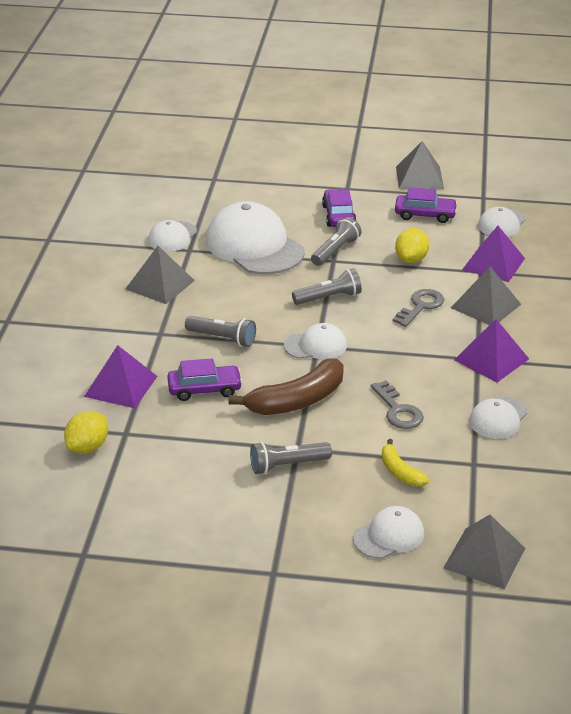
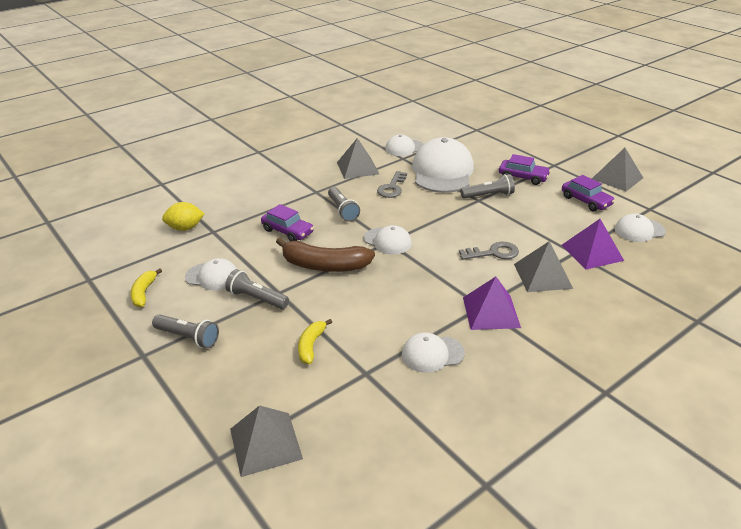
camera: 45 degrees right, 0 degrees up
purple pyramid [84,345,157,408] -> none
grey flashlight [292,269,362,305] -> grey flashlight moved to [152,314,219,348]
purple car [322,189,357,227] -> purple car turned 75 degrees clockwise [499,154,551,185]
white cap [353,506,424,559] -> white cap moved to [185,258,237,291]
grey key [371,380,424,429] -> grey key moved to [377,171,407,198]
yellow lemon [395,228,429,263] -> none
none -> yellow banana [130,268,162,307]

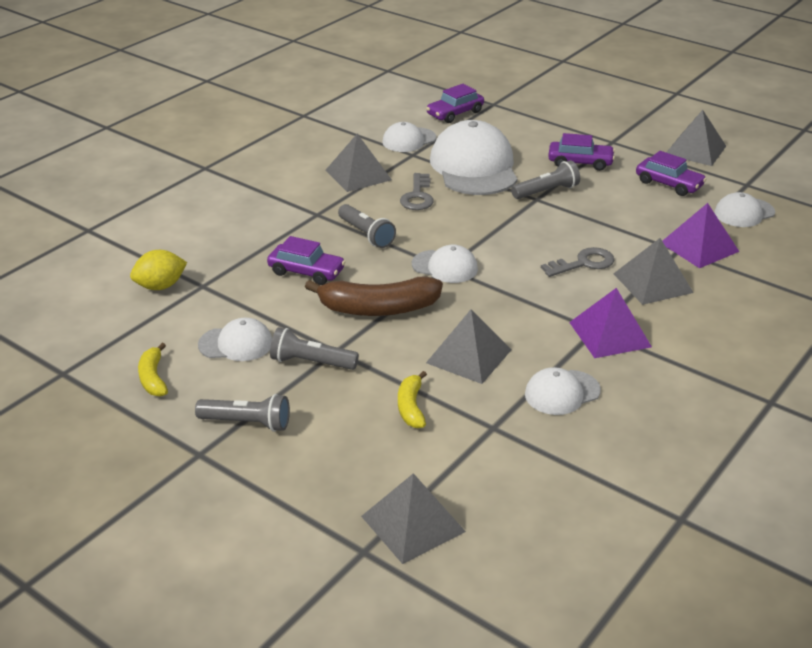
camera: 15 degrees left, 0 degrees up
none -> purple car [426,84,484,123]
none -> grey pyramid [426,309,511,384]

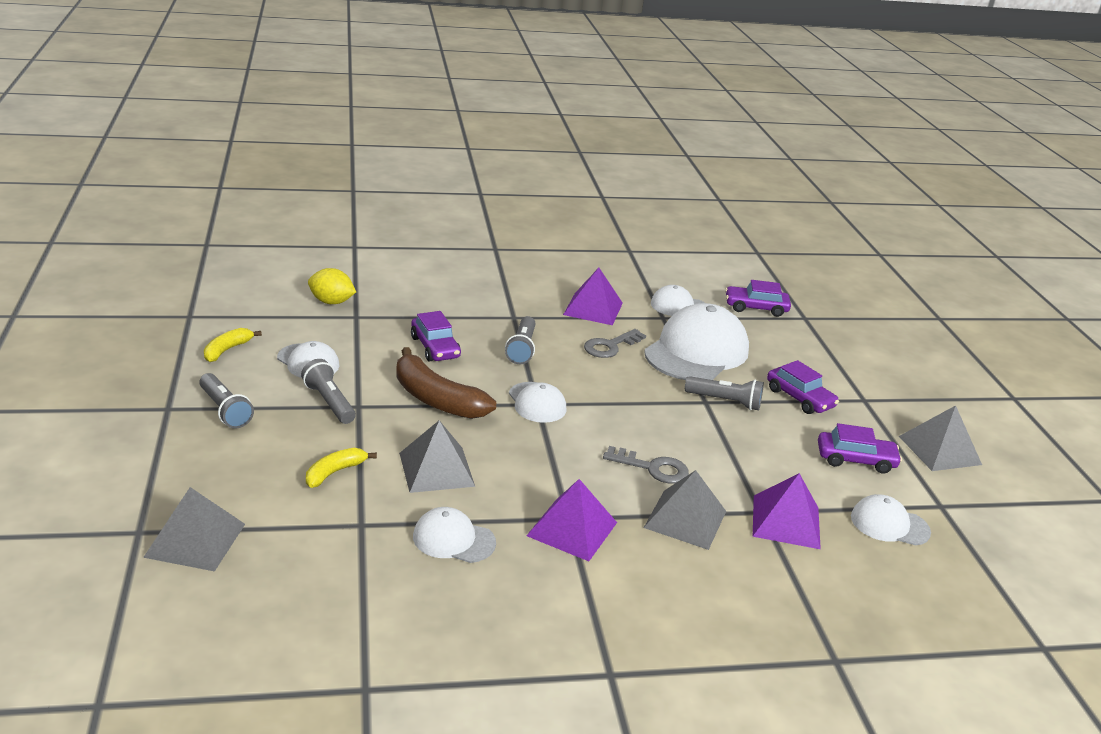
camera: 40 degrees right, 5 degrees down
grey pyramid [325,134,392,192] -> purple pyramid [563,268,623,325]
purple car [636,151,707,196] -> purple car turned 75 degrees counterclockwise [818,423,902,474]

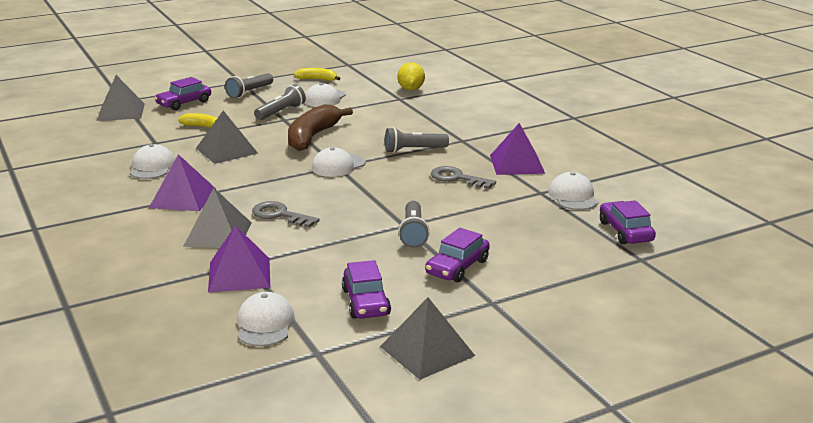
camera: 75 degrees right, 5 degrees down
purple car [411,311,461,362] -> purple car moved to [154,77,211,110]
grey key [603,446,689,484] -> grey key turned 120 degrees clockwise [252,201,319,228]
white cap [644,303,749,380] -> none

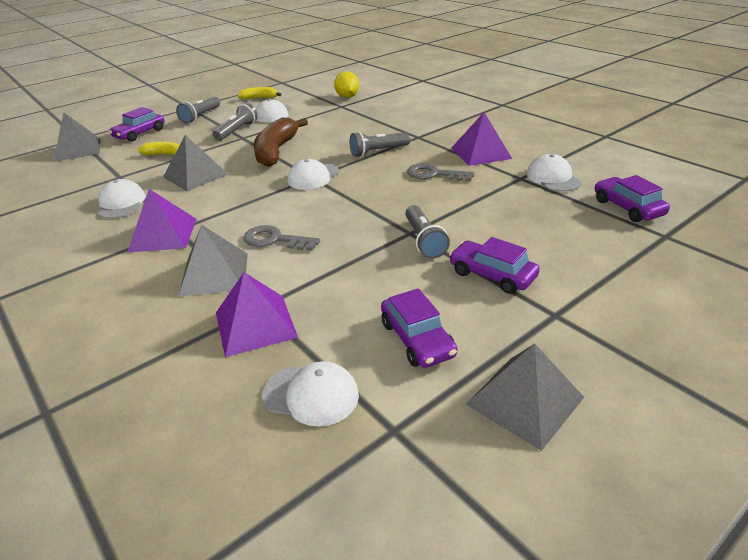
camera: 10 degrees left, 10 degrees up
white cap [237,292,295,346] -> white cap turned 120 degrees clockwise [262,361,359,427]
purple car [425,228,490,282] -> purple car turned 105 degrees clockwise [449,237,540,294]

